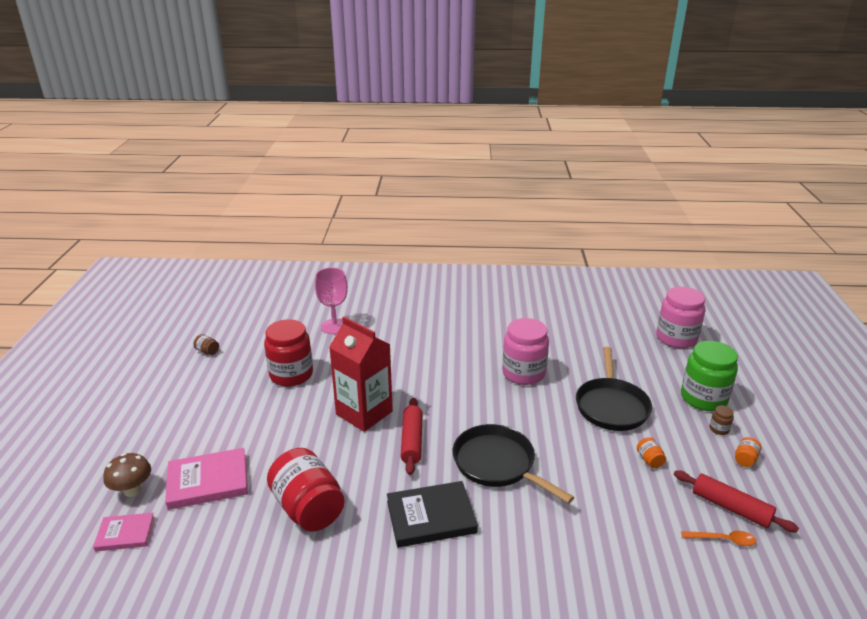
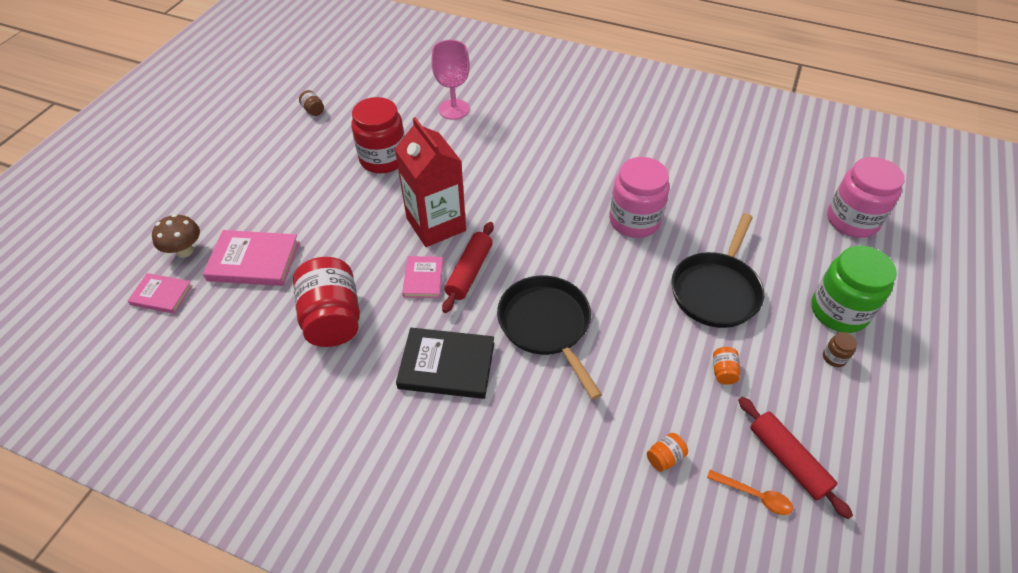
camera: 20 degrees right, 20 degrees up
orange jar [735,437,761,467] -> orange jar moved to [647,433,688,472]
none -> pink book [402,256,443,298]

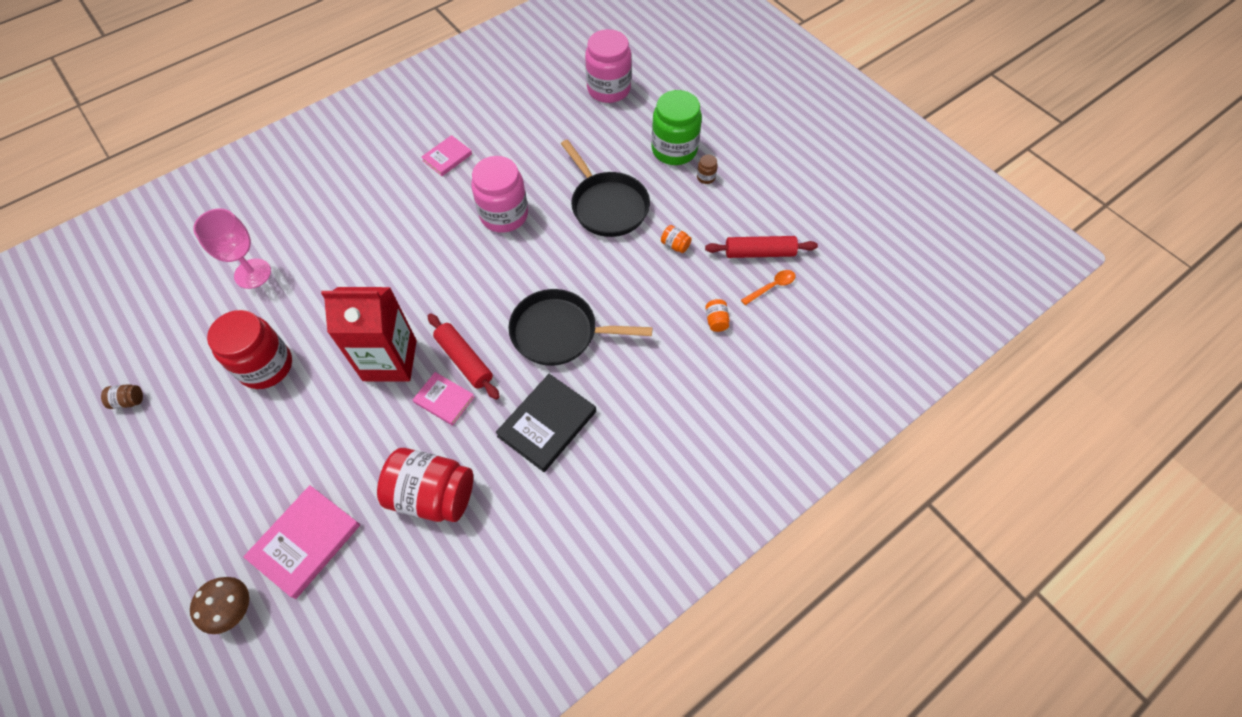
camera: 60 degrees left, 10 degrees up
pink book [127,273,193,314] -> pink book moved to [421,135,472,176]

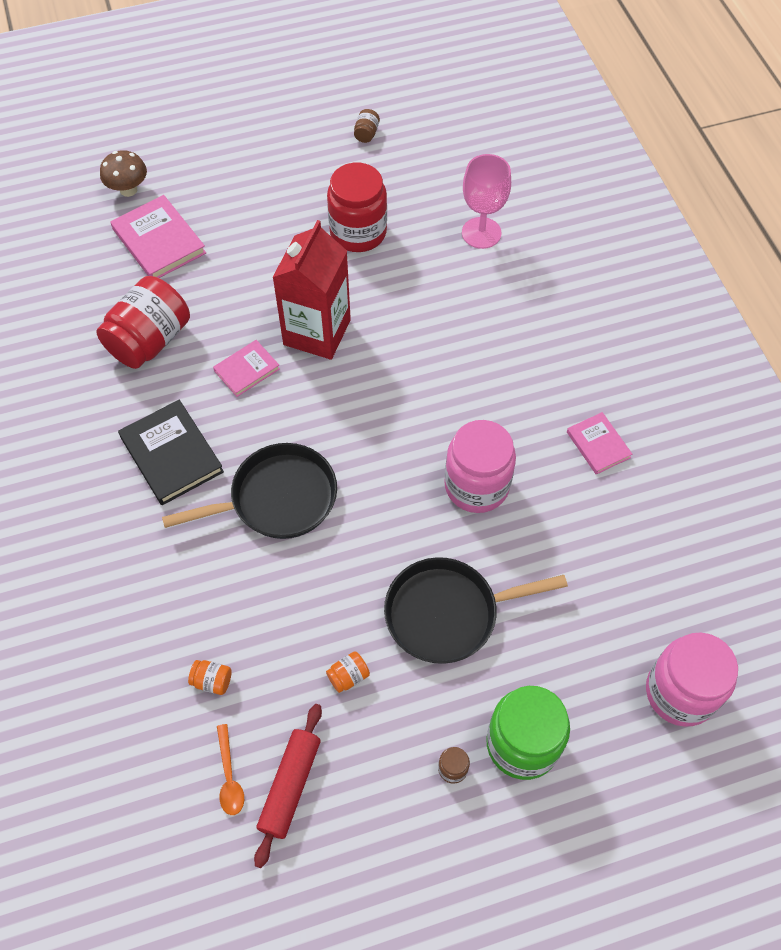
camera: 110 degrees right, 0 degrees up
red rolling pin [428,313,500,400] -> none
black pan [509,289,652,366] -> black pan turned 45 degrees clockwise [162,443,337,539]

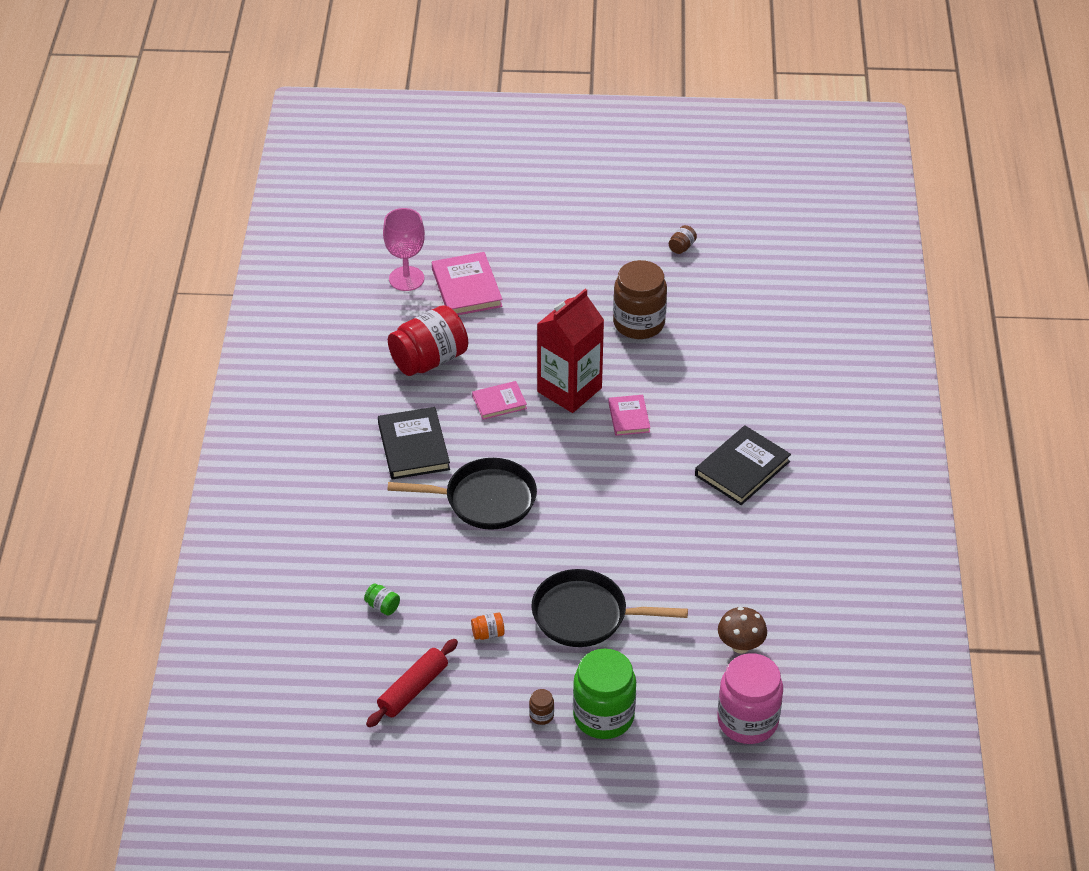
camera: 20 degrees right, 15 degrees down
brown mushroom [100,150,147,197] -> brown mushroom moved to [718,607,767,654]
orange jar [188,660,232,695] -> green jar [364,584,400,615]
orange spoon [217,724,244,815] -> none
red jar [327,163,387,252] -> brown jar [613,260,667,339]
pink jar [444,420,516,513] -> none
pink goblet [462,154,511,249] -> pink goblet moved to [383,208,425,291]
pink book [567,412,632,475] -> pink book moved to [608,395,650,436]
none -> black book [695,426,791,505]

